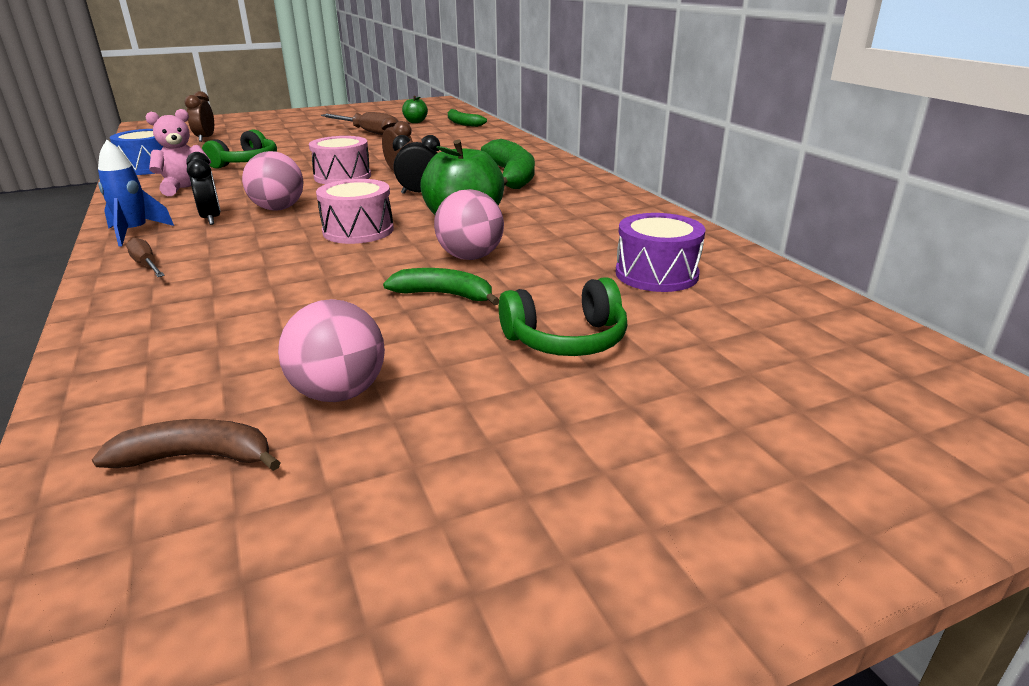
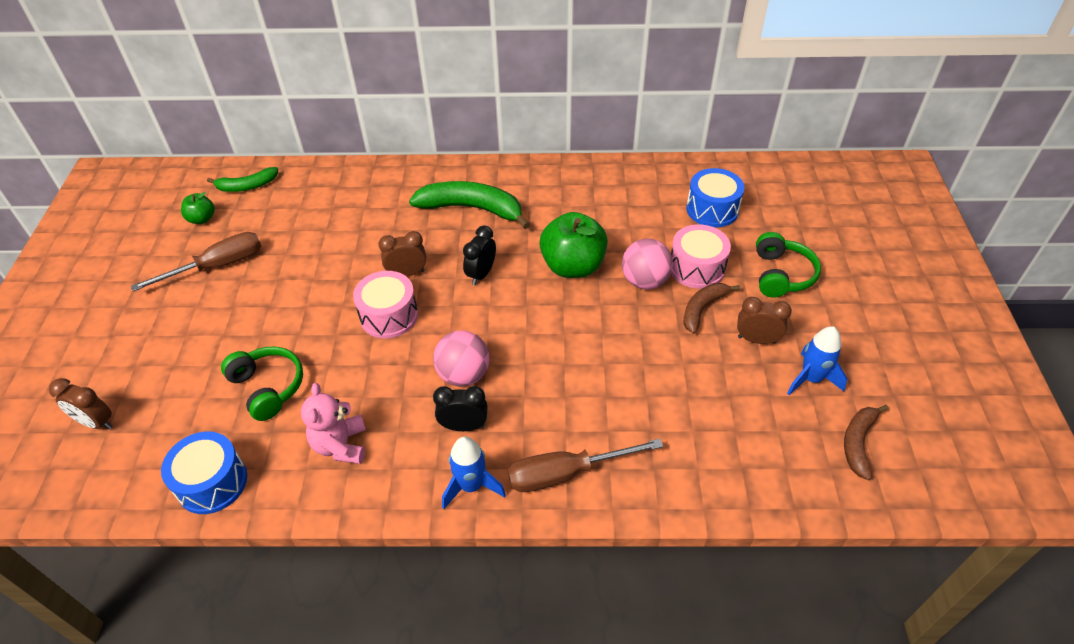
camera: 65 degrees left, 20 degrees up
brown screwdriver [126,238,165,277] -> brown screwdriver [508,439,663,492], size x1.78
pink ball [278,299,385,402] -> blue rocket [787,326,847,395]
pink drum [316,179,394,244] -> pink drum moved to [671,224,731,289]
green banana [383,268,499,305] -> brown banana [683,283,740,334]
purple drum [616,213,705,292] -> blue drum [686,168,745,227]
none -> brown clock [737,297,792,344]

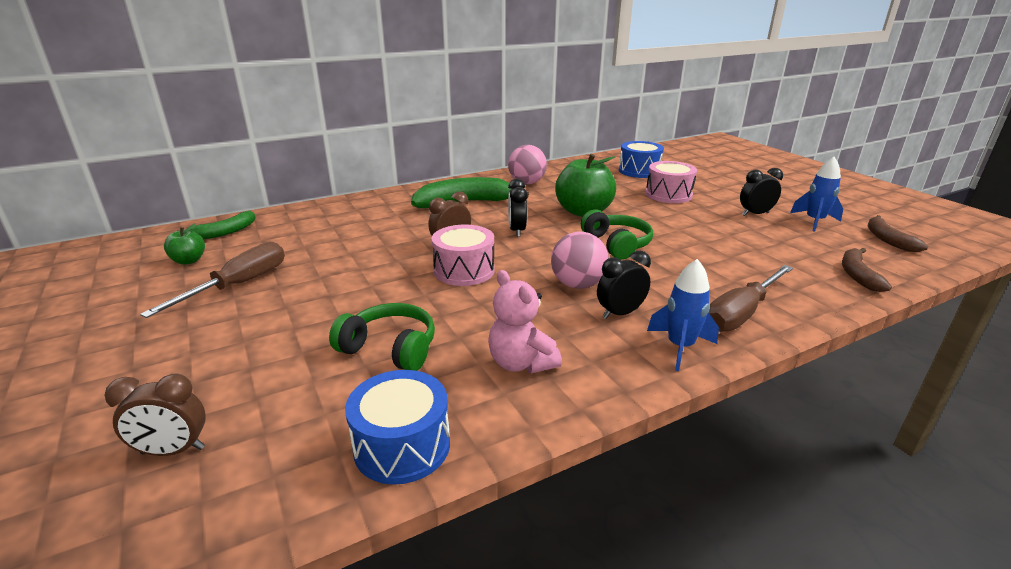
camera: 30 degrees left, 20 degrees down
pink ball [622,239,673,289] -> pink ball moved to [508,145,547,184]
brown banana [683,283,740,334] -> brown banana moved to [842,248,892,292]
brown clock [737,297,792,344] -> black clock [740,168,783,216]
green headphones [756,232,821,297] -> green headphones moved to [581,209,653,260]

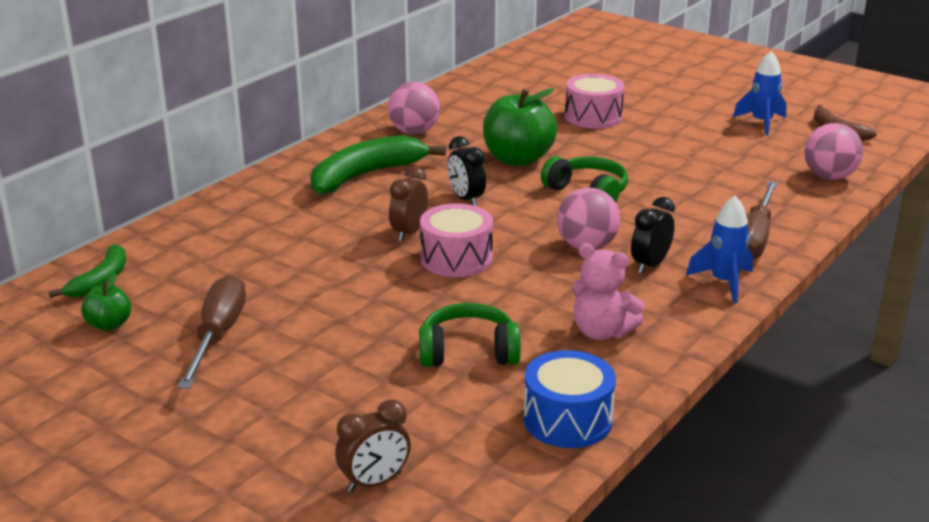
camera: 25 degrees left, 0 degrees up
blue drum [619,141,664,178] -> none
black clock [740,168,783,216] -> none
brown banana [842,248,892,292] -> pink ball [804,123,863,180]

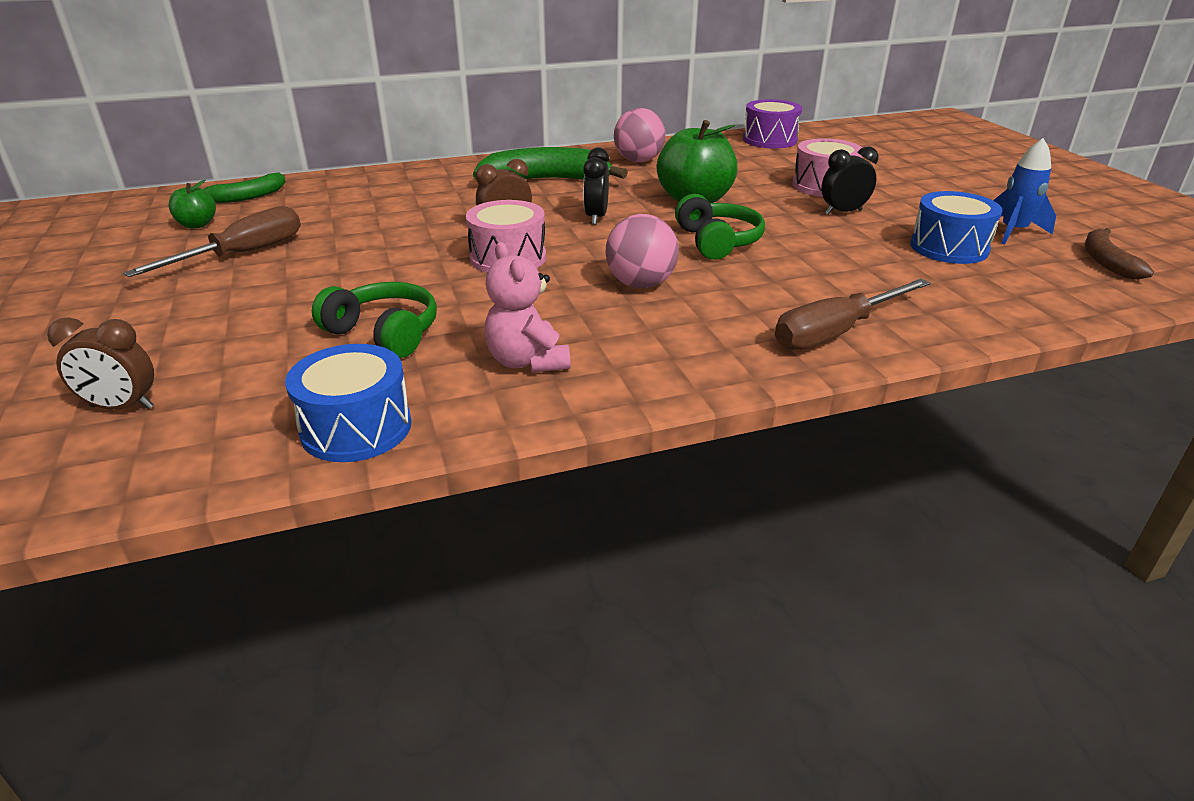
camera: 35 degrees right, 5 degrees up
black clock [631,197,675,273] -> black clock moved to [821,146,878,215]
blue rocket [686,196,753,303] -> none
pink ball [804,123,863,180] -> none
none -> purple drum [743,99,802,149]
none -> blue drum [910,191,1002,264]

